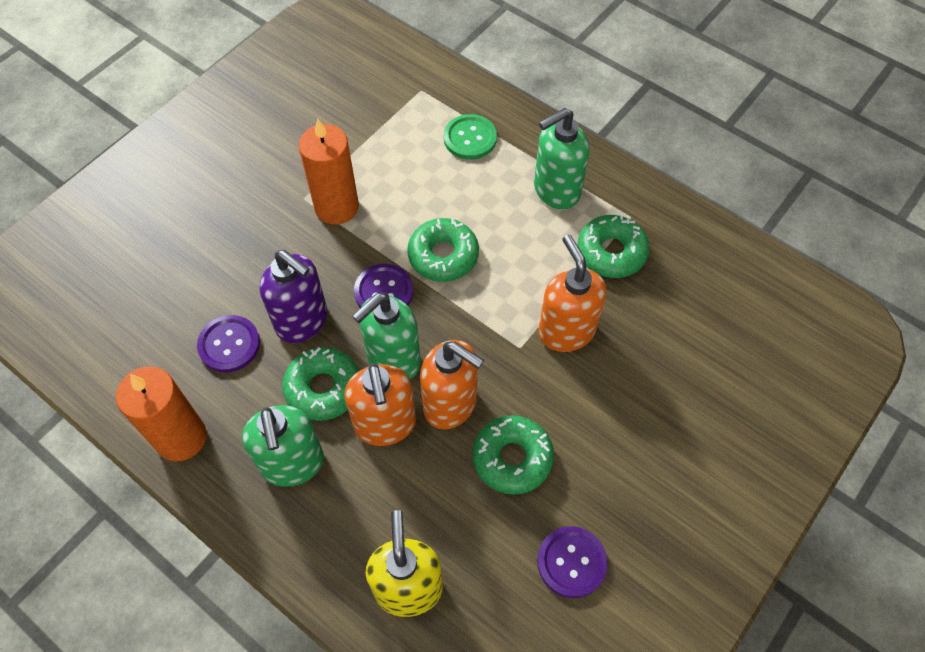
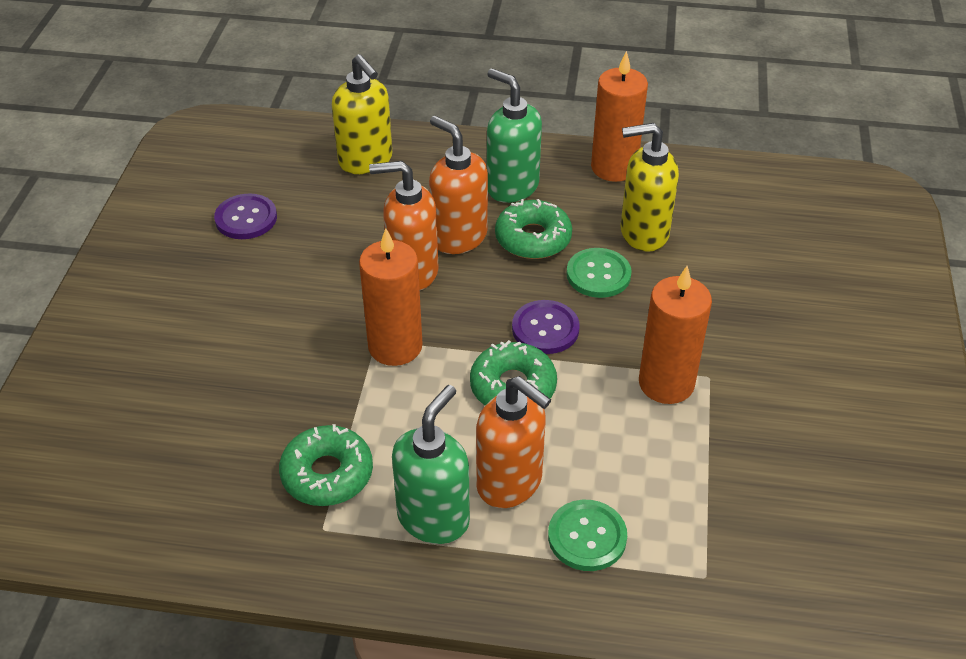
camera: 150 degrees right, 15 degrees down
purple button [197,315,260,373] -> yellow soap dispenser [621,123,679,252]
purple soap dispenser [260,250,327,343] -> green button [566,248,632,298]
green soap dispenser [352,293,421,379] -> none
green donut [473,415,554,495] -> none
orange soap dispenser [538,234,607,352] -> orange soap dispenser moved to [476,376,551,508]
none -> orange candle [359,228,423,366]

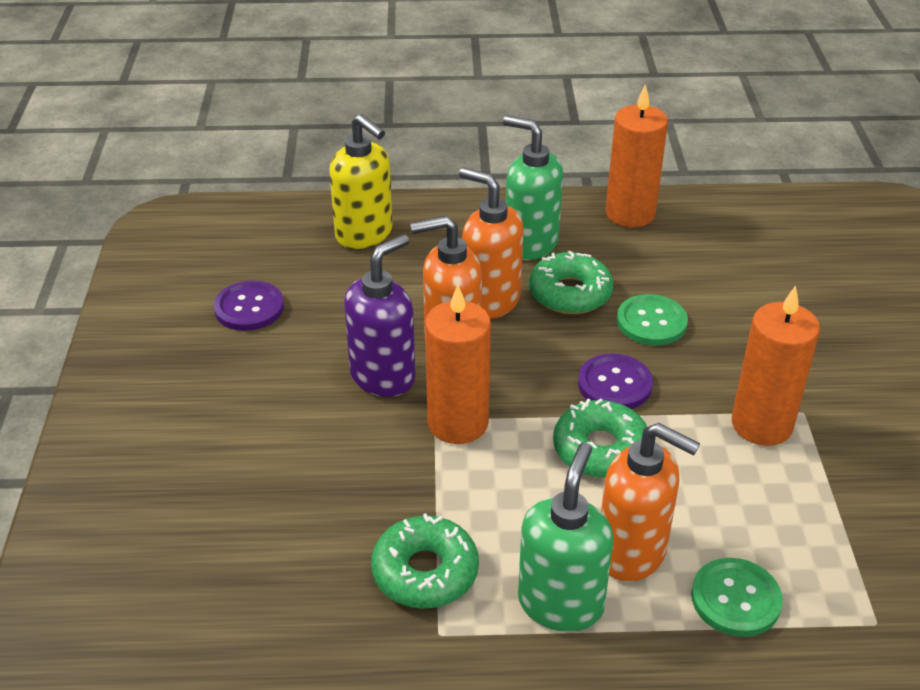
camera: 10 degrees left, 5 degrees down
yellow soap dispenser [621,123,679,252] -> none
none -> purple soap dispenser [344,234,415,397]

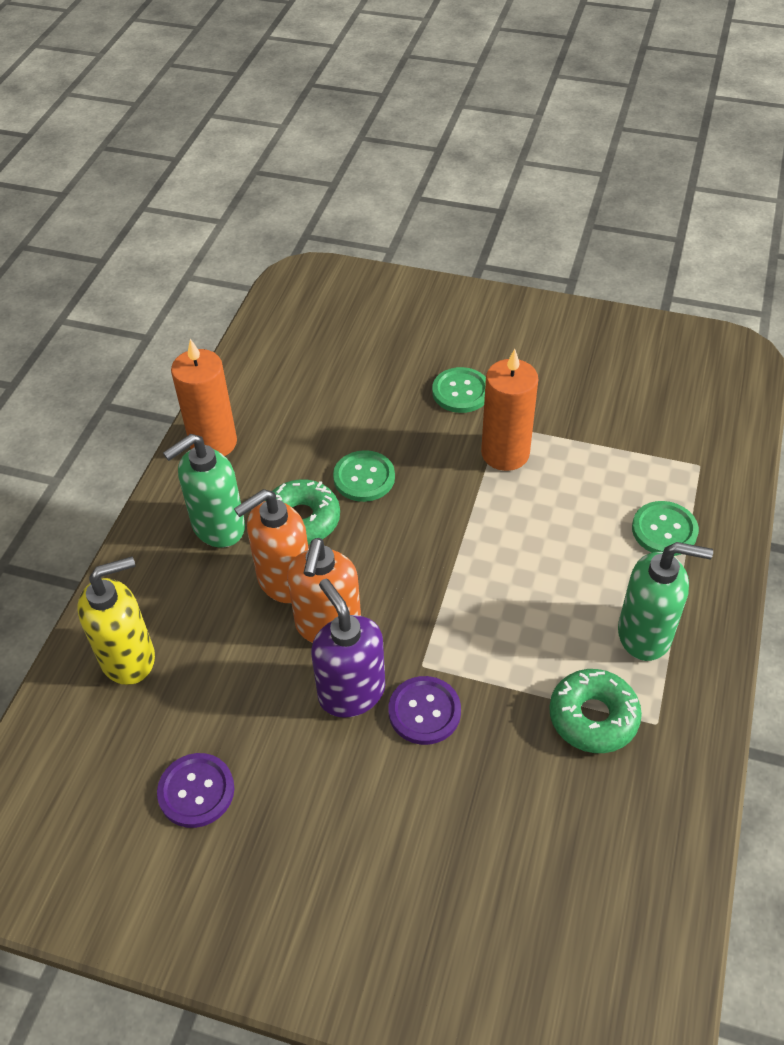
camera: 70 degrees left, 10 degrees up
orange candle [425,285,491,444] -> none
green soap dispenser [518,442,614,632] -> green soap dispenser turned 150 degrees clockwise [618,542,713,661]
green donut [553,398,647,478] -> none
purple button [578,354,653,409] -> purple button moved to [388,676,461,745]
orange soap dispenser [601,423,700,582] -> none
none -> green button [432,367,486,413]

